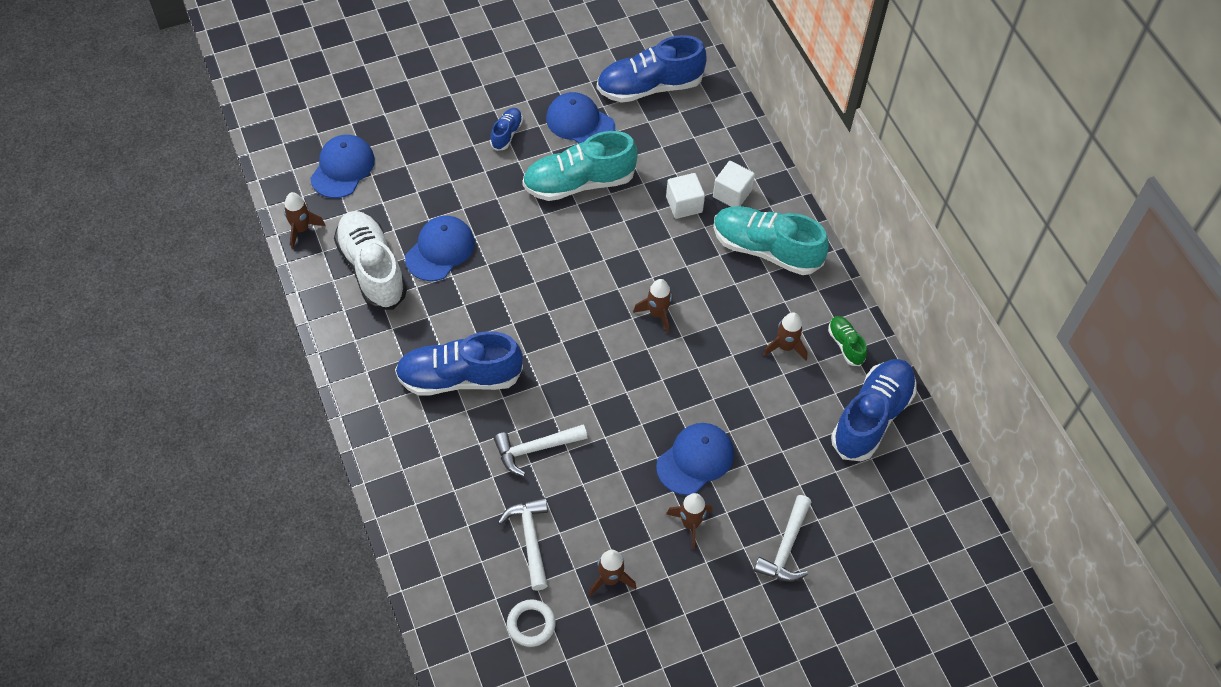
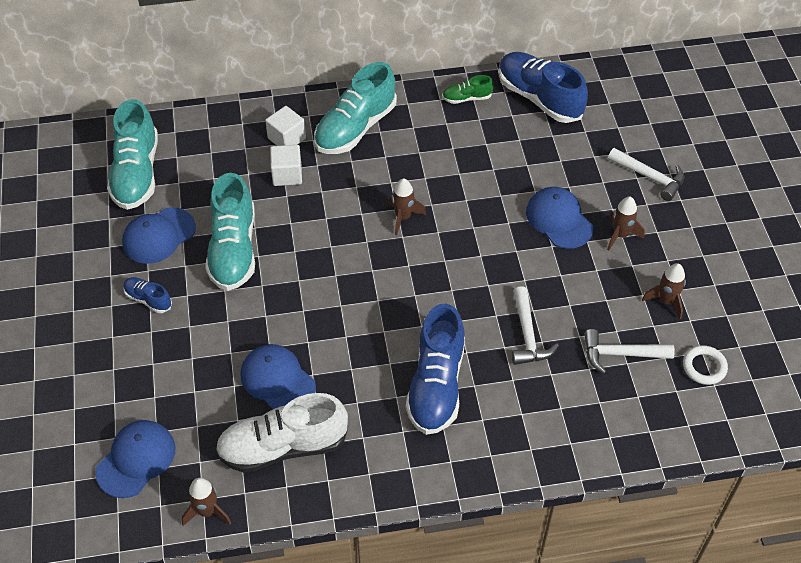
camera: 75 degrees left, 5 degrees down
blue cap [310,135,375,198] -> blue cap turned 90 degrees clockwise [95,420,176,498]
blue shoe [597,35,707,103] -> turquoise shoe [107,99,158,210]
brown rocket [763,312,808,361] -> none

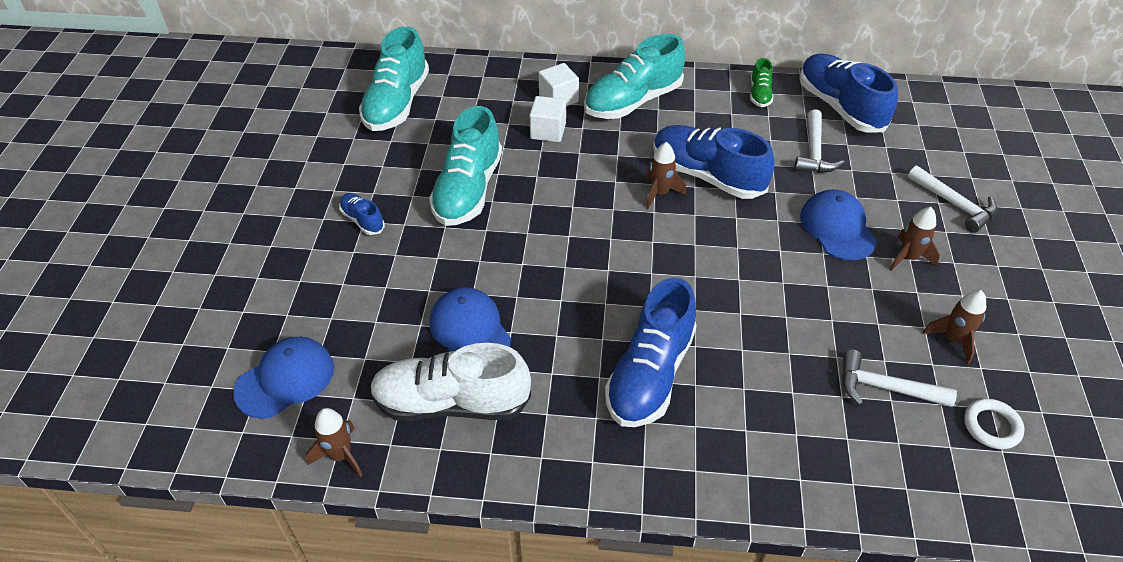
camera: 15 degrees right, 5 degrees down
blue cap [122,207,196,264] -> none
green shoe [442,75,493,104] -> green shoe turned 90 degrees counterclockwise [750,58,773,107]
white hammer [512,286,559,365] -> white hammer moved to [794,109,845,173]
none -> blue shoe [653,125,775,199]

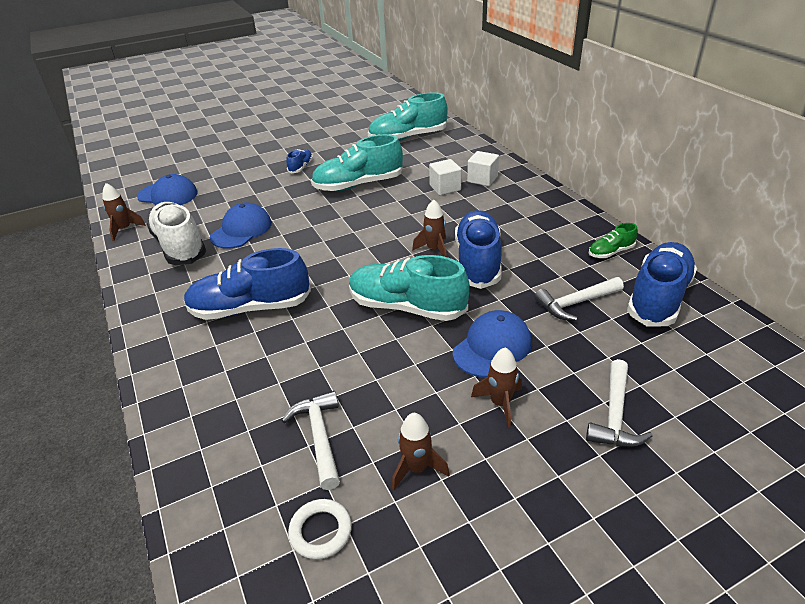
camera: 60 degrees right, 10 degrees down
turquoise shoe [584,34,685,119] -> turquoise shoe moved to [349,255,470,321]

